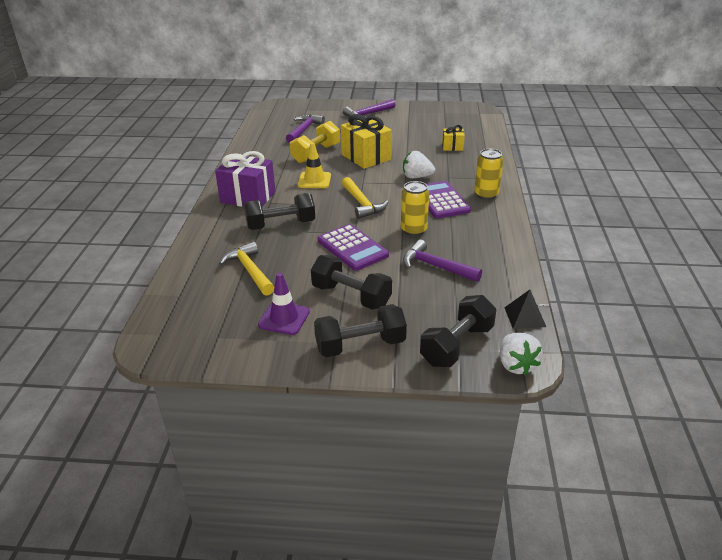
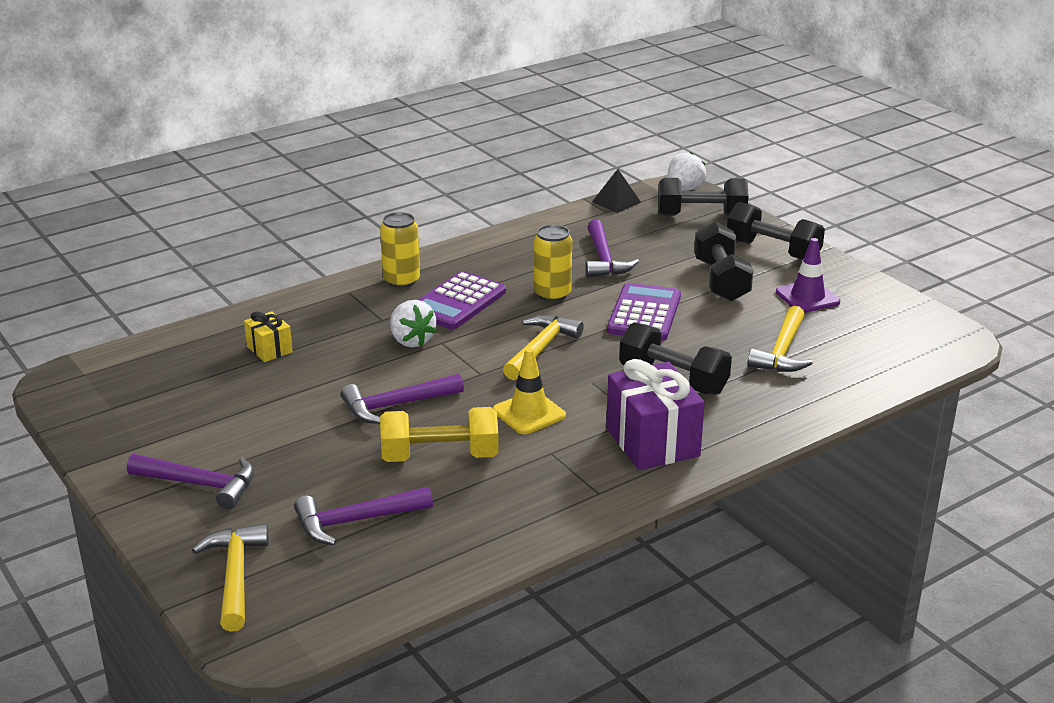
camera: 130 degrees left, 5 degrees down
yellow gift [341,114,392,169] -> purple hammer [341,374,464,424]
none -> yellow hammer [192,524,269,632]

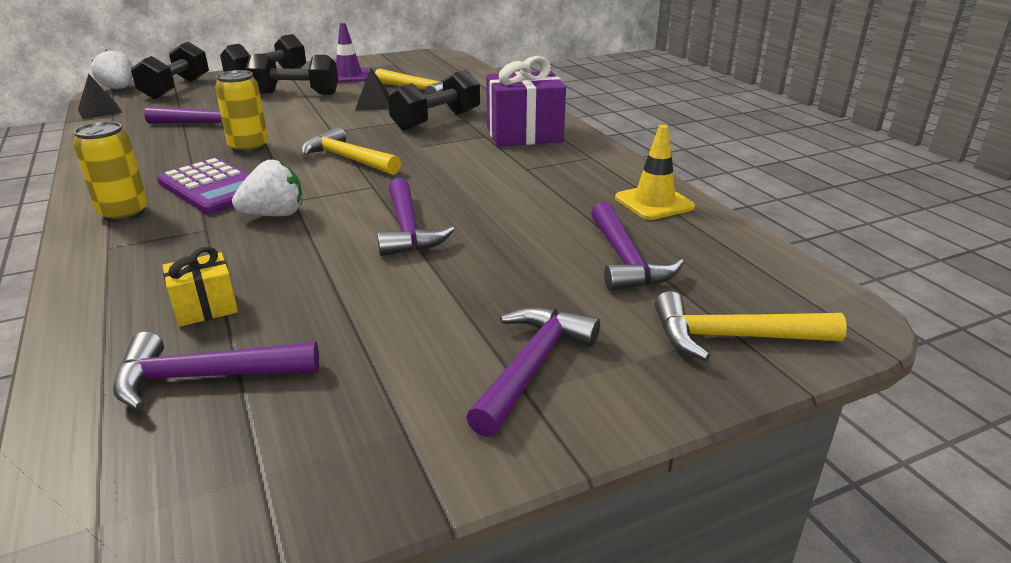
camera: 80 degrees left, 0 degrees up
yellow dumbbell [380,407,499,462] -> none
yellow traffic cone [493,348,566,434] -> yellow traffic cone moved to [615,125,695,220]
purple calculator [607,283,681,341] -> none
none -> purple hammer [113,332,319,410]
none -> black pyramid [355,68,389,110]

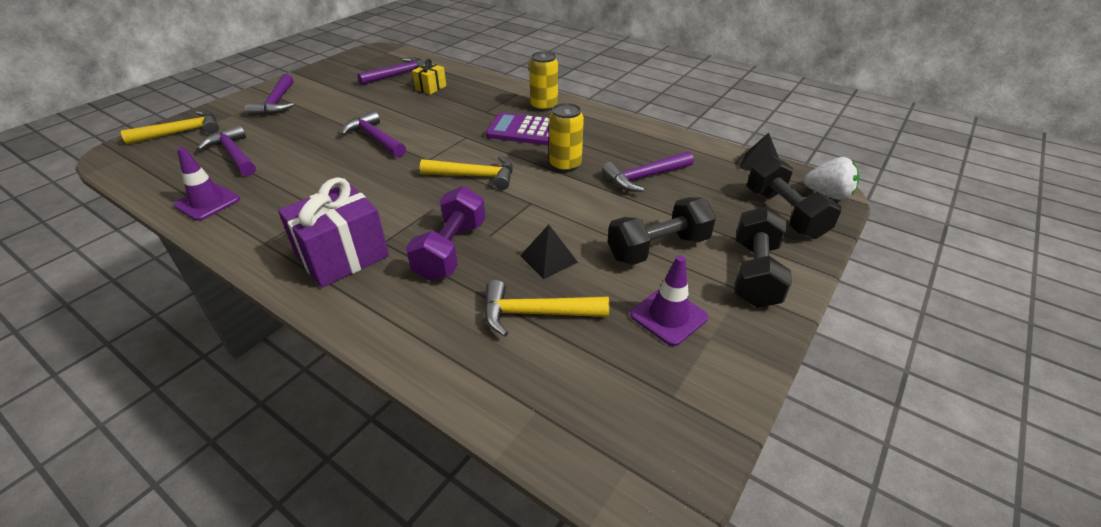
camera: 150 degrees right, 10 degrees up
white strawberry [232,160,302,216] -> none
black dumbbell [388,70,480,131] -> purple dumbbell [406,186,486,281]
yellow traffic cone [615,125,695,220] -> purple traffic cone [174,147,240,221]

